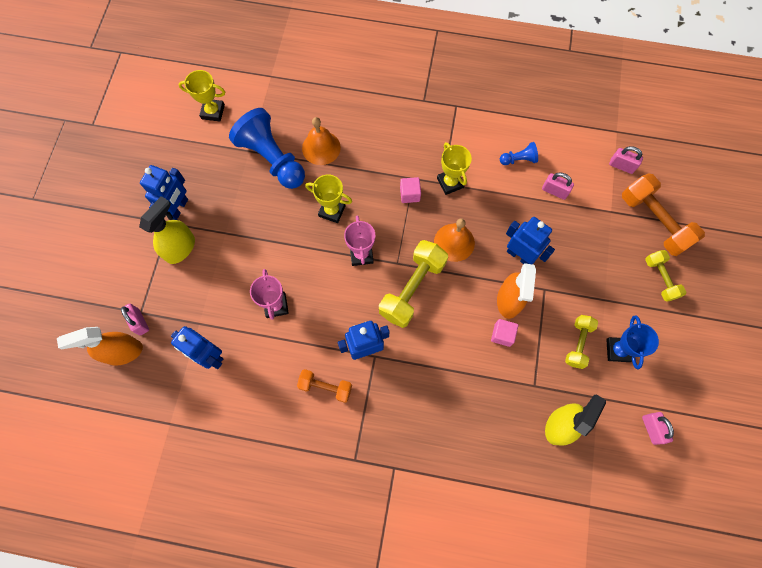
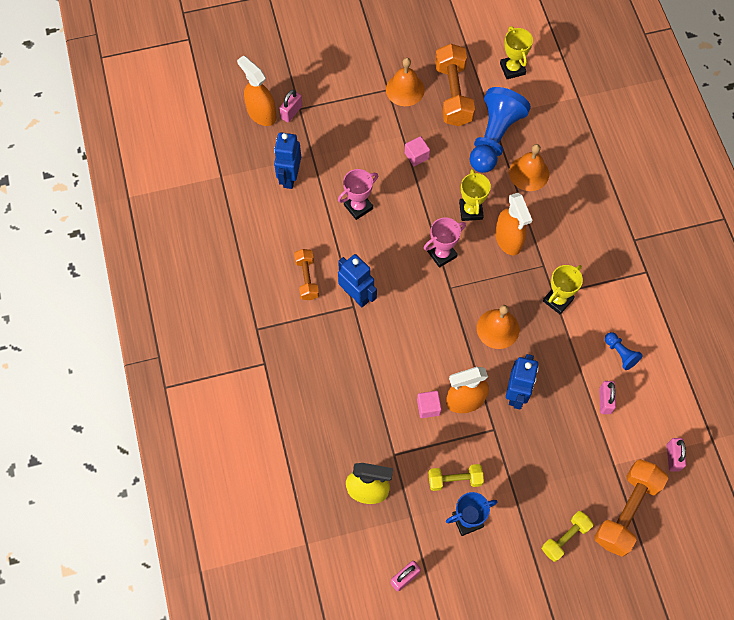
camera: 65 degrees right, 5 degrees down
yellow spray bottle [139,196,195,264] -> none
blue robot [140,165,188,220] -> orange bell [386,58,425,106]
yellow dumbbell [379,240,448,328] -> none
pink cube [400,177,421,203] -> pink cube moved to [405,136,430,166]
none -> orange dumbbell [435,44,475,126]
none -> orange spray bottle [495,193,532,255]

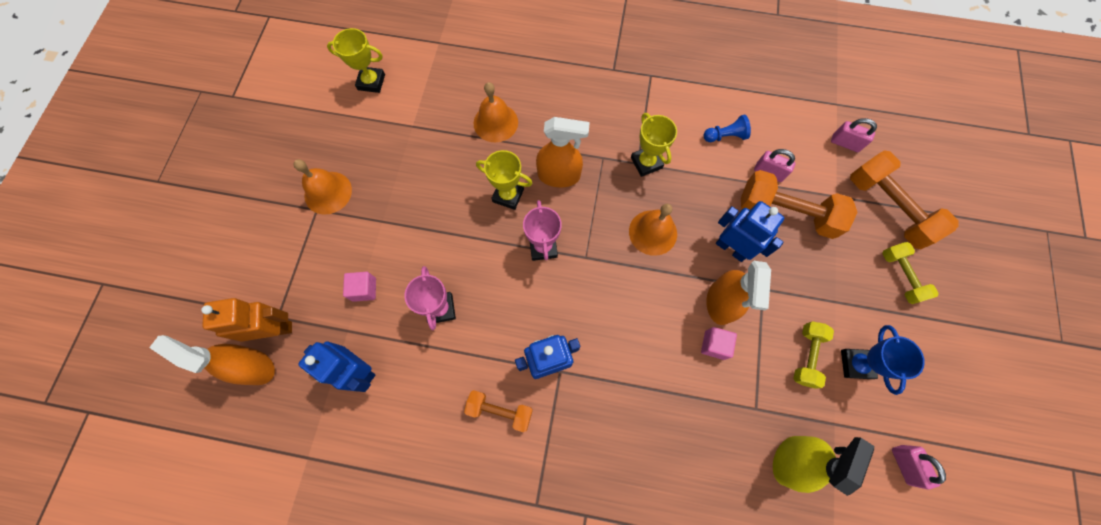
camera: 65 degrees left, 5 degrees up
orange spray bottle [237,55,276,126] -> orange spray bottle turned 45 degrees clockwise [149,335,275,385]
pink padlock [279,90,302,122] -> orange robot [201,298,292,342]
pink cube [405,136,430,166] -> pink cube moved to [343,272,376,302]
orange dumbbell [435,44,475,126] -> orange dumbbell moved to [741,170,858,239]
blue pawn [470,87,531,173] -> none

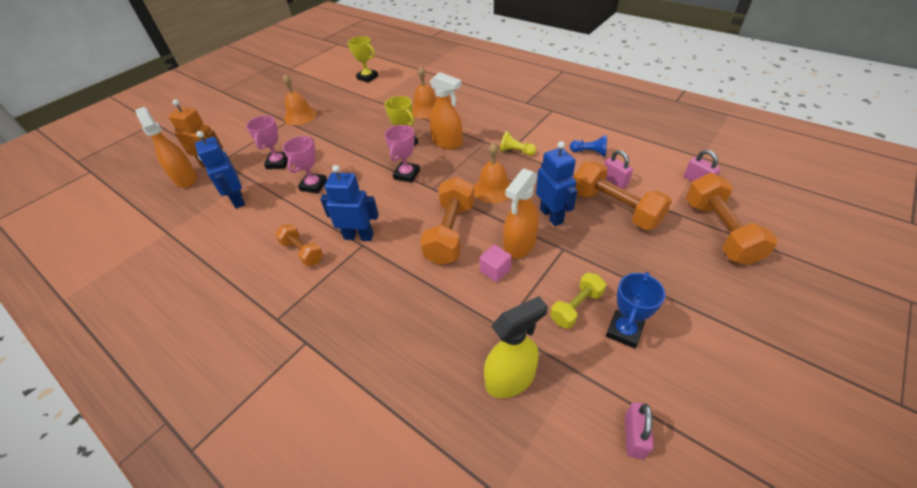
camera: 30 degrees right, 25 degrees down
pink cube [343,272,376,302] -> pink trophy [246,115,288,169]
yellow trophy [631,113,677,177] -> yellow pawn [500,131,536,156]
yellow dumbbell [882,242,939,304] -> none
none -> orange dumbbell [420,176,474,265]

